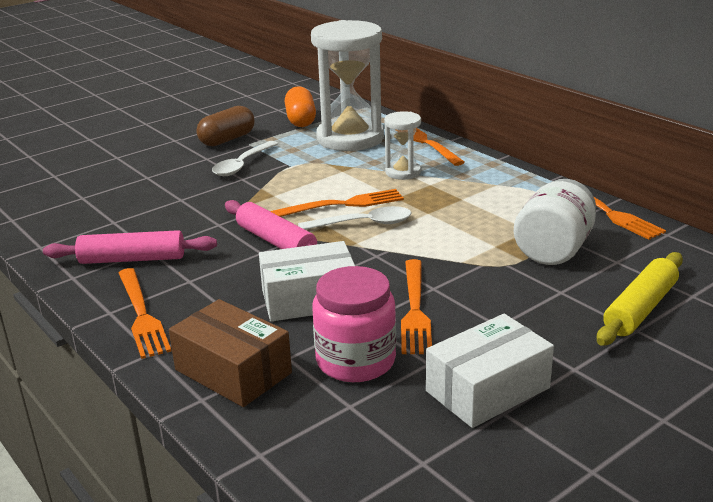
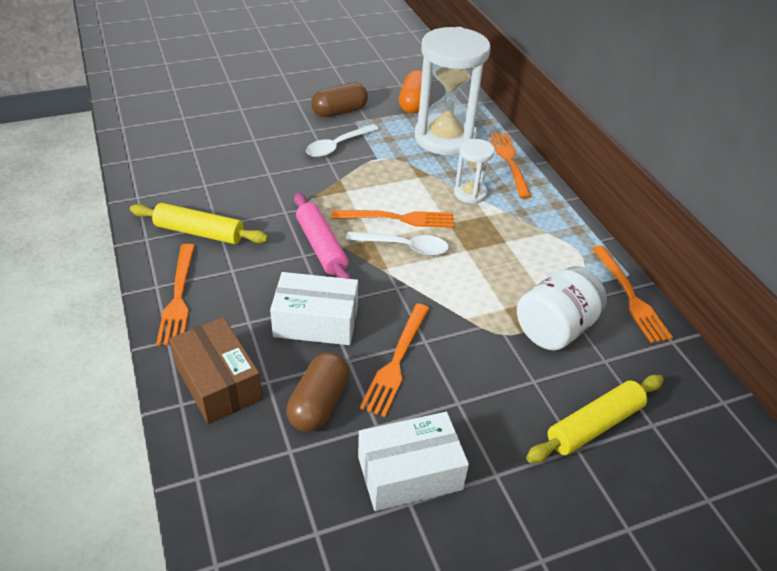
camera: 15 degrees right, 15 degrees up
pink rolling pin [43,230,217,264] -> yellow rolling pin [130,203,268,244]
pink jar [312,266,396,382] -> brown capsule [287,352,350,432]

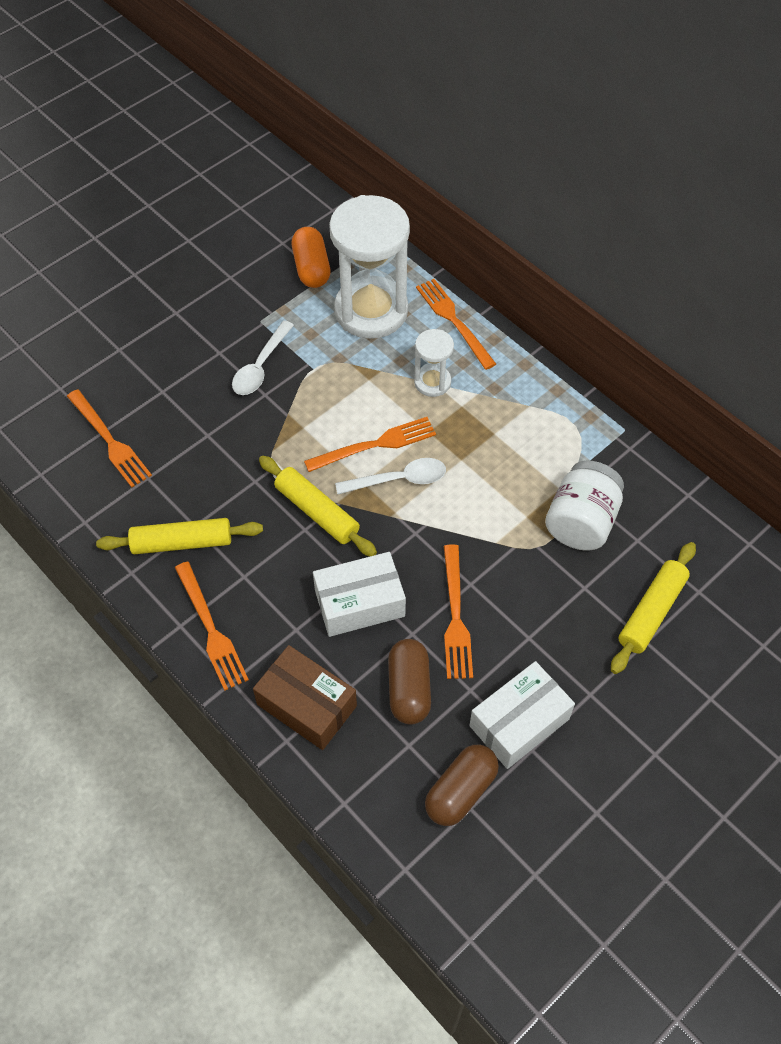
camera: 20 degrees left, 15 degrees up
pink rolling pin [294,193,352,279] -> yellow rolling pin [259,456,377,556]
brown capsule [311,83,368,117] -> brown capsule moved to [425,745,499,826]
orange fork [592,246,673,343] -> orange fork moved to [67,389,152,488]

